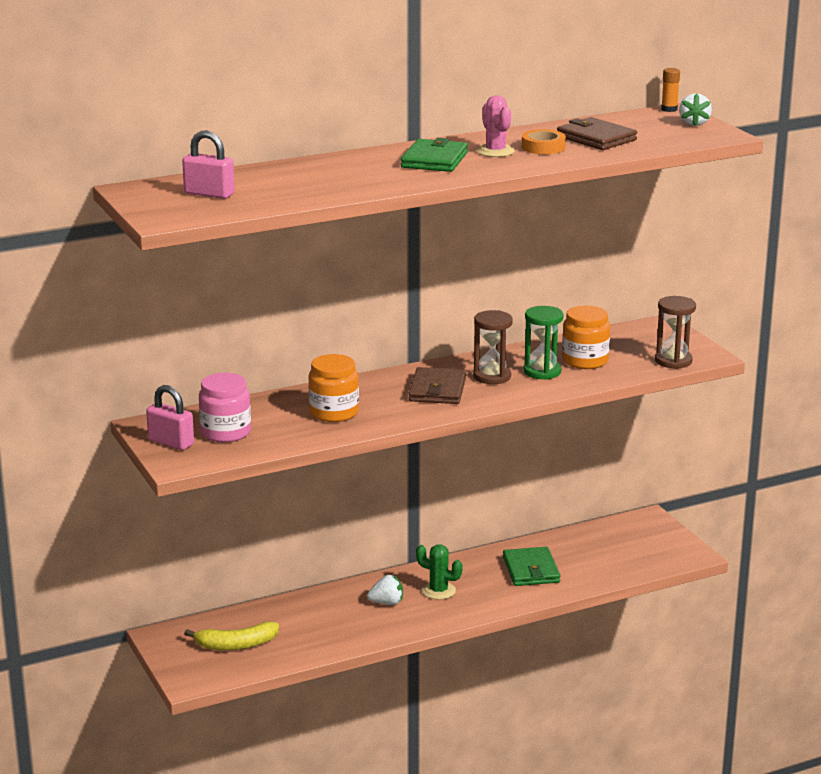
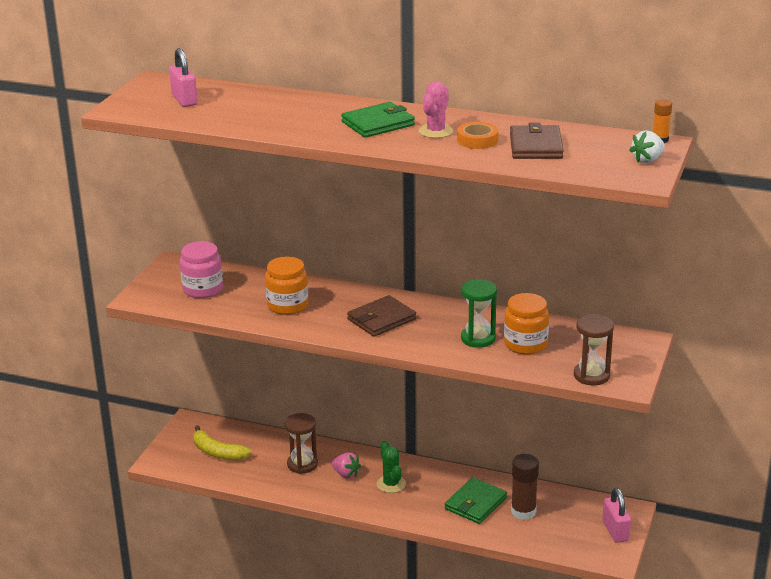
camera: 45 degrees right, 5 degrees up
pink padlock [146,385,194,450] -> pink padlock moved to [603,488,631,543]
white strawberry [367,575,403,605] -> pink strawberry [332,452,361,479]
brown hourglass [473,310,513,384] -> brown hourglass moved to [285,413,318,474]
none -> brown glue stick [511,454,539,520]

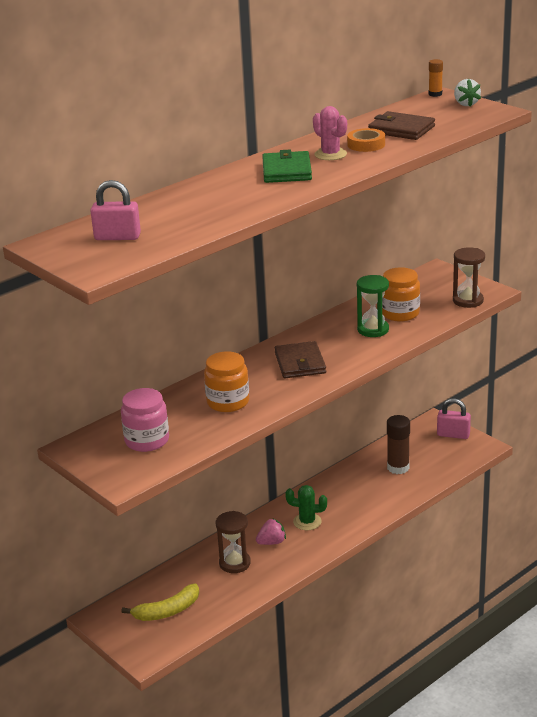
camera: 60 degrees left, 0 degrees up
green wallet [445,477,507,524] -> none

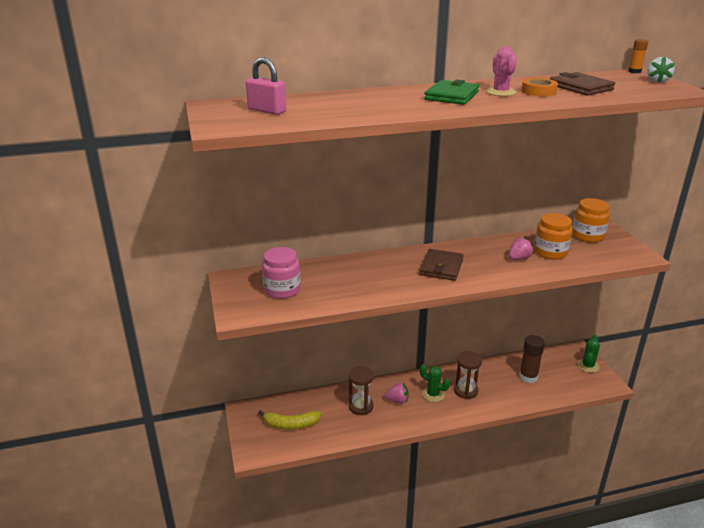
camera: 25 degrees right, 0 degrees up
orange jar [204,352,249,412] -> orange jar moved to [572,198,610,242]
green hourglass [357,275,389,337] -> pink strawberry [509,237,534,260]
pink padlock [437,398,471,439] -> green cactus [577,335,600,373]
brown hourglass [453,247,485,308] -> brown hourglass moved to [454,351,482,399]

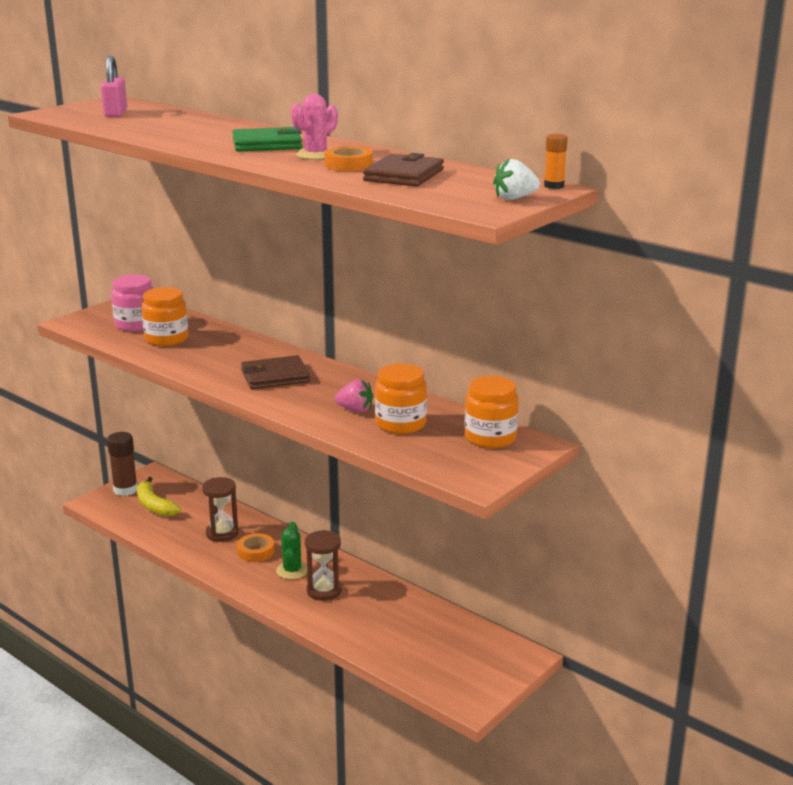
camera: 55 degrees right, 5 degrees down
pink strawberry [384,383,409,404] -> orange tape [237,533,275,562]
brown glue stick [519,335,545,383] -> brown glue stick moved to [107,432,138,496]
green cactus [577,335,600,373] -> none
none -> orange jar [141,287,188,346]

